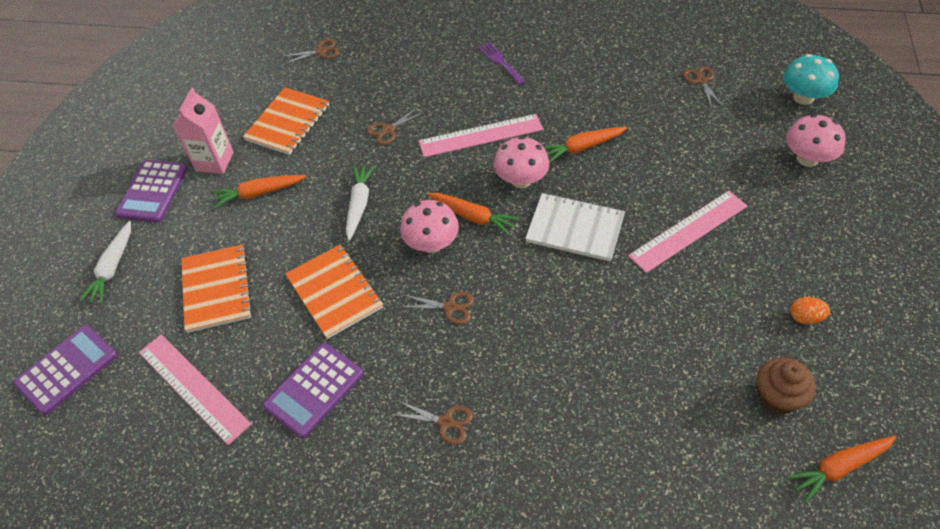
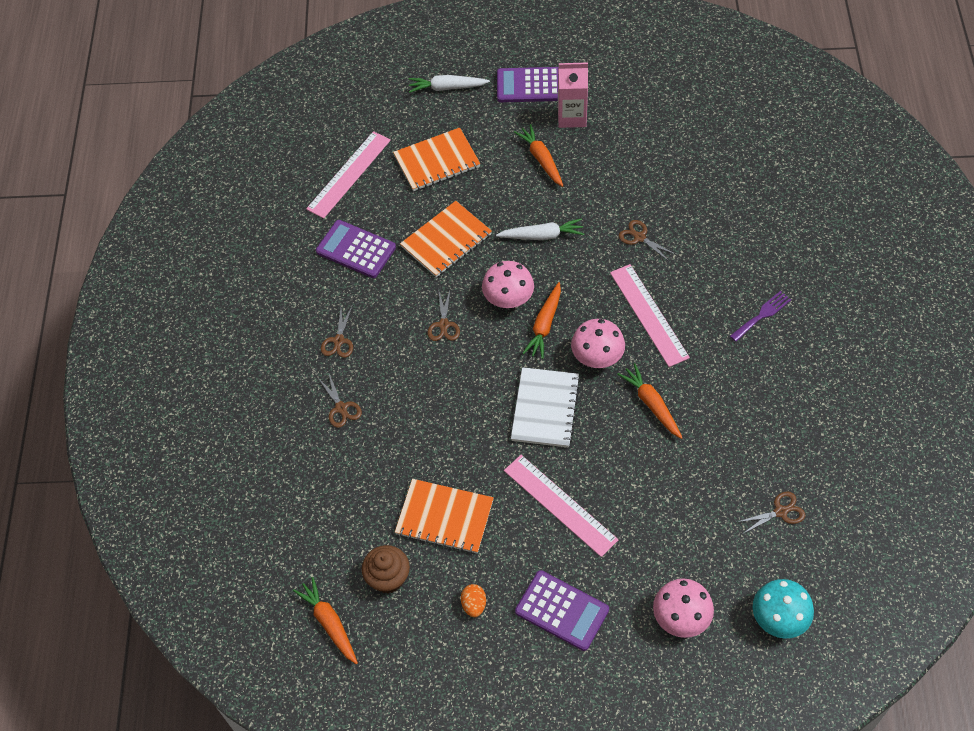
camera: 80 degrees right, 5 degrees up
purple calculator [13,325,117,415] -> purple calculator moved to [515,570,609,651]
orange notebook [243,87,329,155] -> orange notebook moved to [395,479,494,554]
brown scissors [282,39,340,64] -> brown scissors moved to [317,374,362,428]

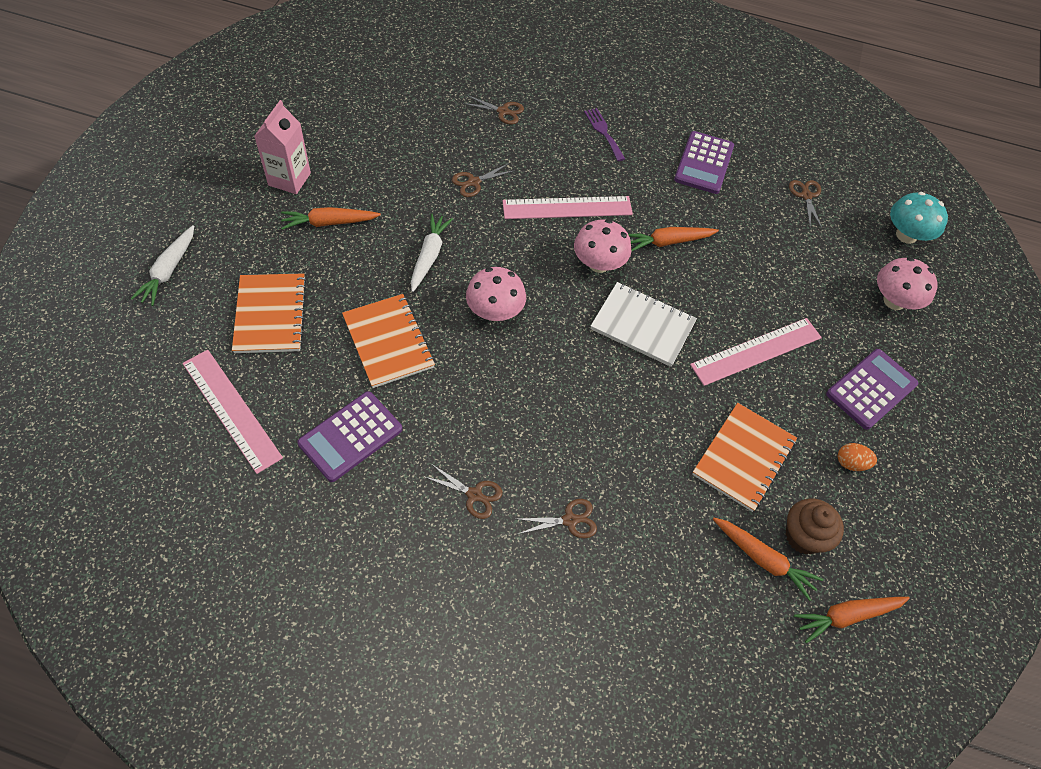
camera: 80 degrees left, 0 degrees up
brown scissors [428,289,460,341] -> brown scissors moved to [462,95,524,125]
purple calculator [497,67,558,102] -> purple calculator moved to [674,131,734,194]
orange carrot [522,282,561,359] -> orange carrot moved to [713,518,823,601]

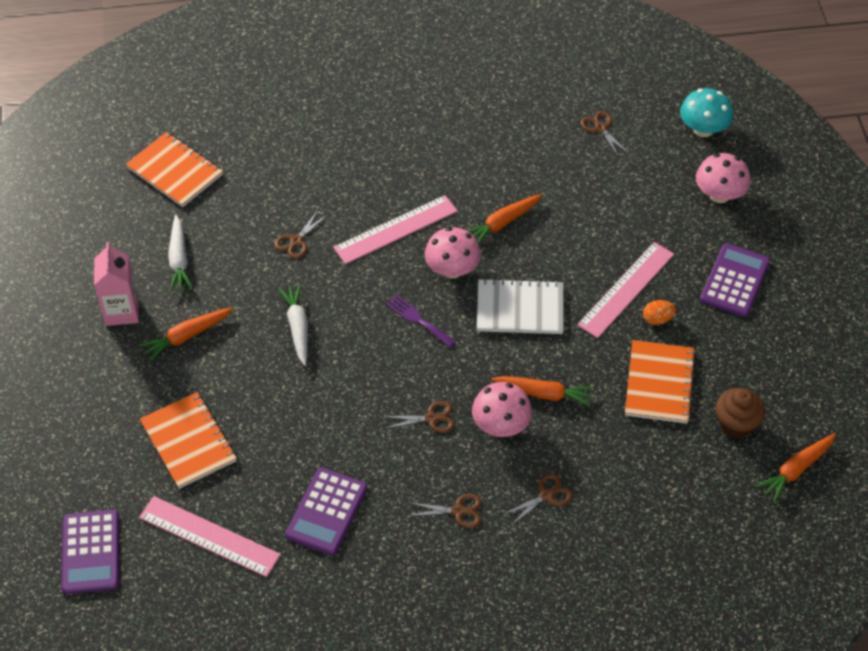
camera: 20 degrees left, 5 degrees down
white carrot [130,225,194,306] -> white carrot moved to [168,215,193,292]
orange notebook [342,294,435,388] -> orange notebook moved to [126,132,223,207]
brown scissors [462,95,524,125] -> brown scissors moved to [382,401,455,433]
pink mushroom [466,267,526,321] -> pink mushroom moved to [472,382,532,437]
purple fork [584,108,625,161] -> purple fork moved to [386,294,456,348]
purple calculator [674,131,734,194] -> purple calculator moved to [61,510,119,594]
orange carrot [713,518,823,601] -> orange carrot moved to [491,376,594,407]
orange egg [838,443,877,471] -> orange egg moved to [643,300,676,325]

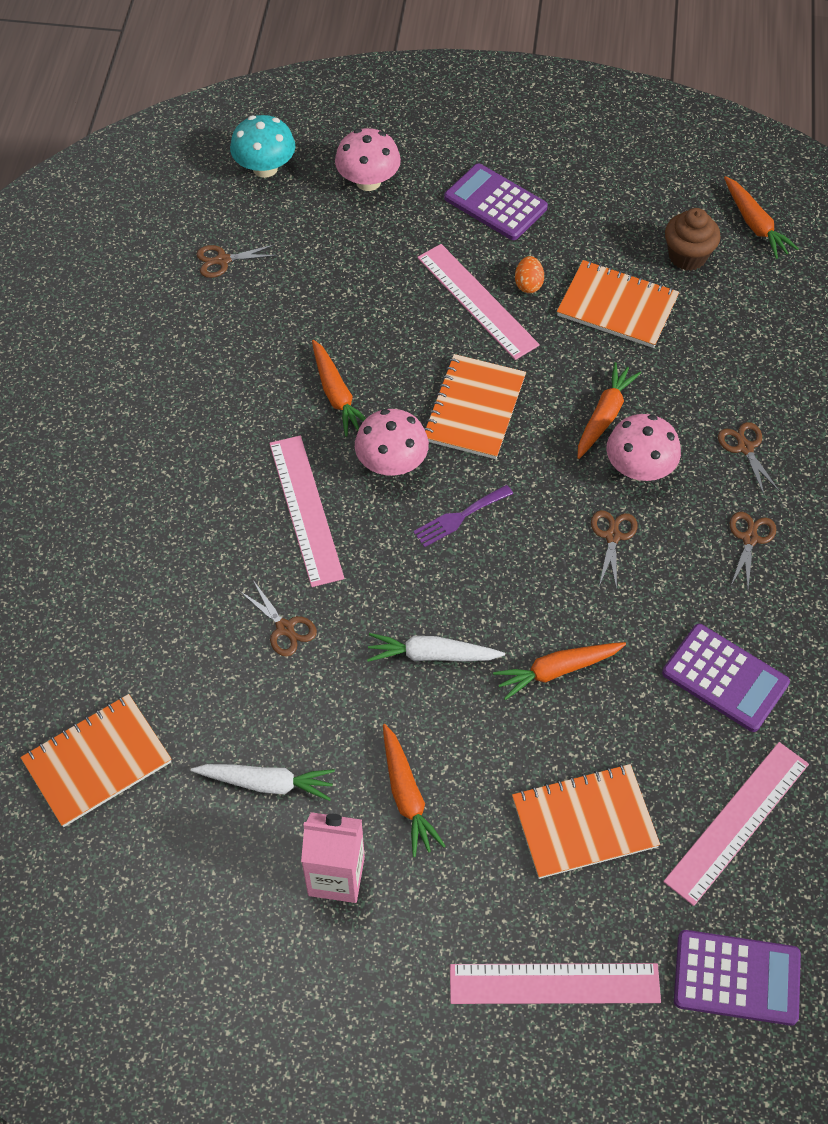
camera: 75 degrees left, 5 degrees up
white notebook [477,278,564,334] -> orange notebook [424,354,526,459]
none -> pink ruler [450,963,661,1004]
none -> orange carrot [493,642,626,700]

